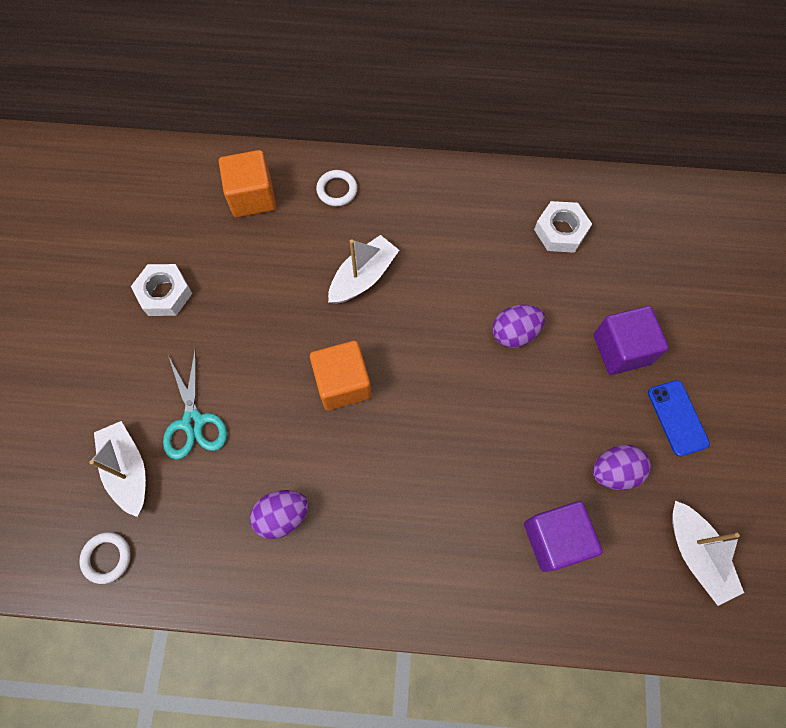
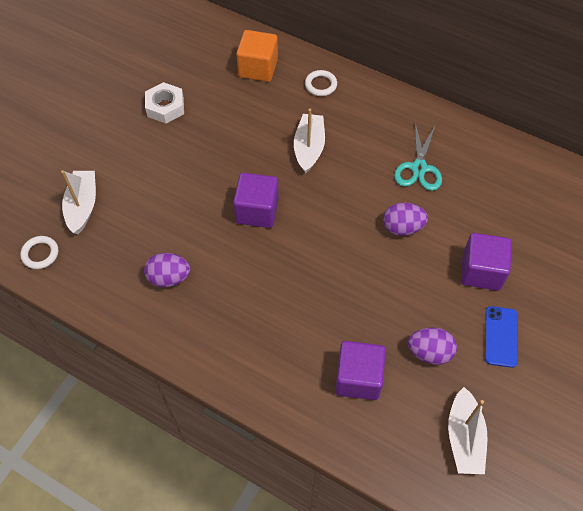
camera: 25 degrees right, 10 degrees down
turquoise scissors [163,351,227,460] -> turquoise scissors moved to [394,123,442,191]
orange cube [310,341,371,410] -> purple cube [233,173,279,228]
white boat [328,235,399,304] -> white boat turned 60 degrees counterclockwise [294,109,325,173]
white nut [534,201,592,253] -> none

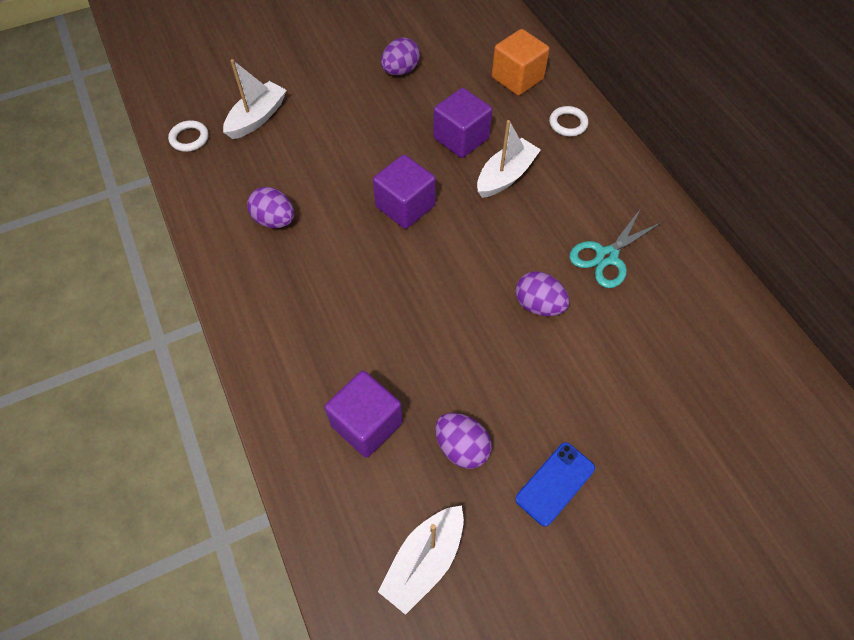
camera: 35 degrees right, 0 degrees up
white nut [145,82,184,124] -> purple egg [381,38,420,75]
purple cube [461,233,512,291] -> purple cube moved to [433,88,492,158]

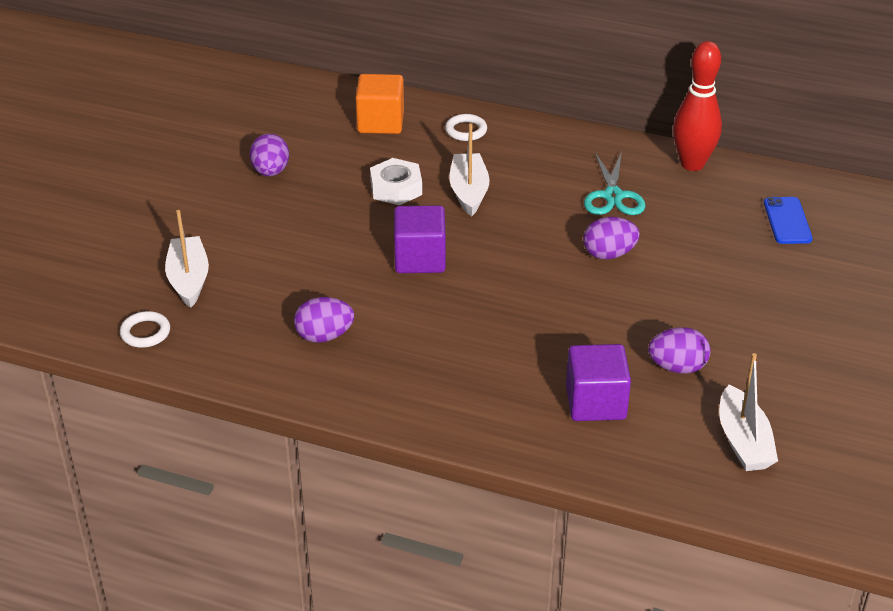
camera: 45 degrees left, 20 degrees down
purple cube [433,88,492,158] -> white nut [370,158,422,205]
blue phone [515,442,595,527] -> blue phone moved to [764,197,813,244]
none -> red bowling pin [673,41,722,171]

